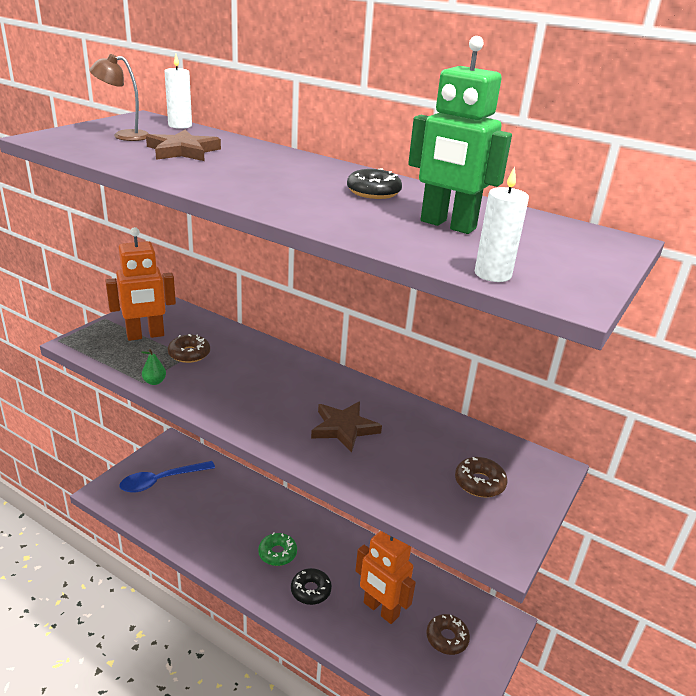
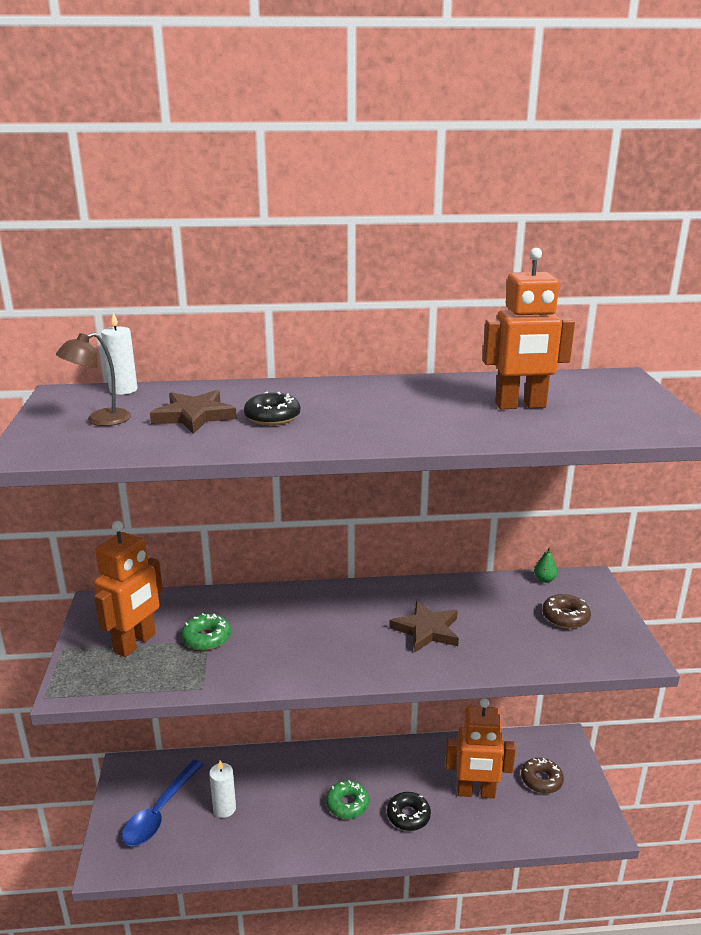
camera: 35 degrees left, 5 degrees down
green pear [141,349,166,385] -> green pear moved to [534,548,558,583]
brown donut [168,334,210,363] -> green donut [181,613,231,650]
black donut [347,169,402,199] -> black donut moved to [244,392,301,425]
green robot [408,36,512,234] -> orange robot [483,248,575,409]
white candle [475,166,529,282] -> white candle moved to [209,761,236,818]

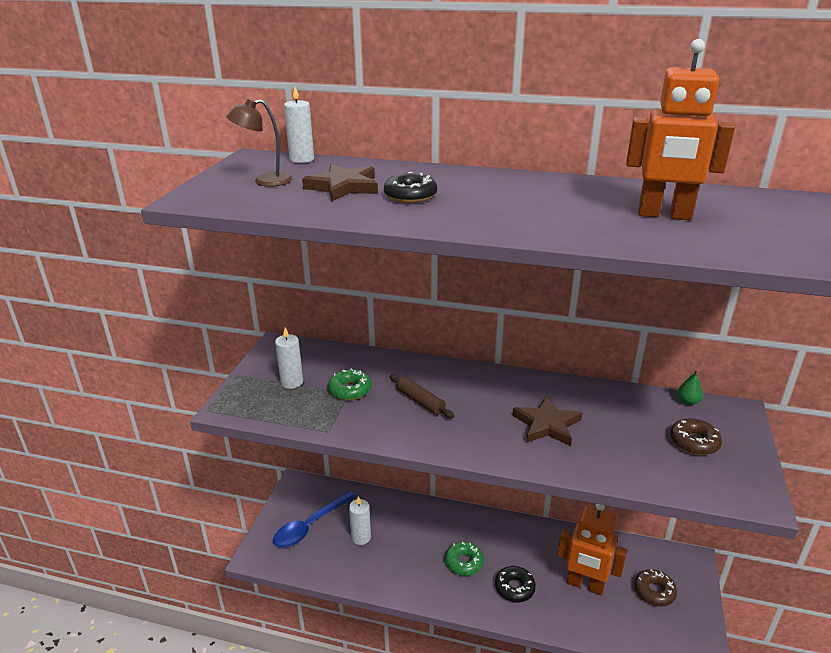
camera: 20 degrees right, 5 degrees up
orange robot [94,521,163,657] -> white candle [275,327,303,389]
none -> brown rolling pin [390,374,454,418]

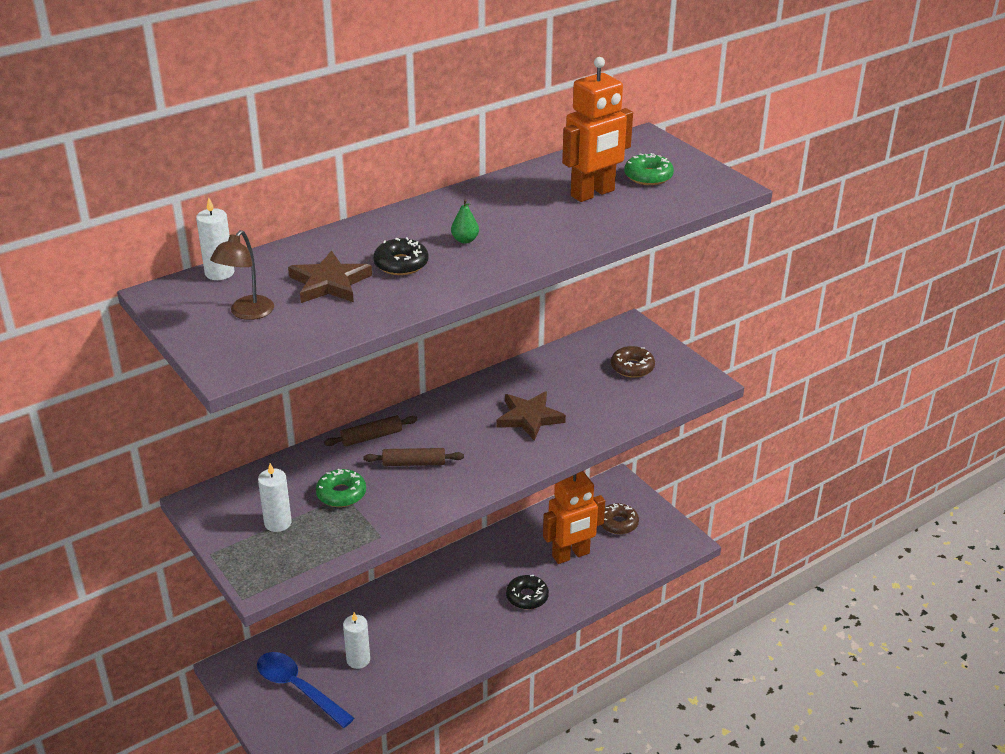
camera: 50 degrees left, 5 degrees up
blue spoon [273,491,356,548] -> blue spoon turned 135 degrees clockwise [257,652,354,728]
green donut [445,542,484,576] -> green donut moved to [624,153,674,185]
green pear [678,370,703,405] -> green pear moved to [451,199,479,244]
none -> brown rolling pin [324,415,418,446]

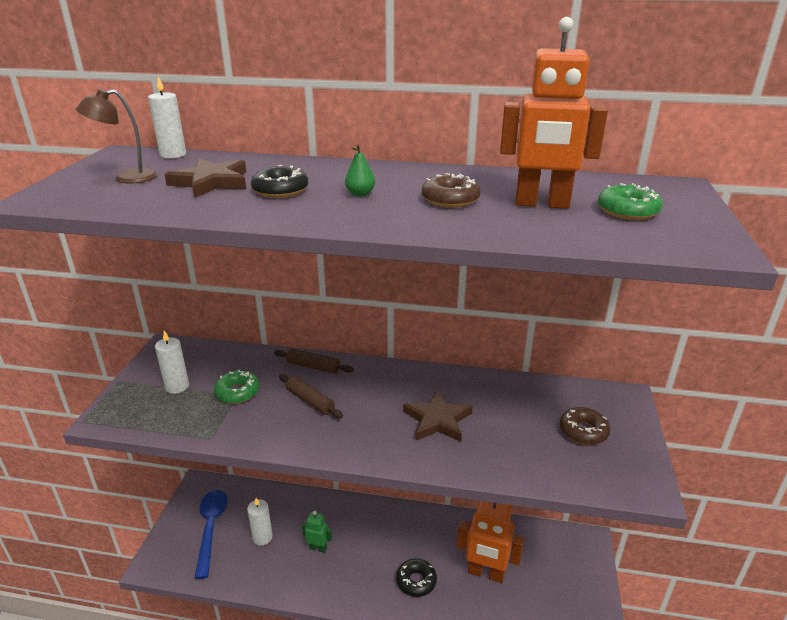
camera: 45 degrees right, 5 degrees down
brown donut [601,503,639,534] -> brown donut moved to [422,173,481,208]
none -> green robot [302,511,332,553]

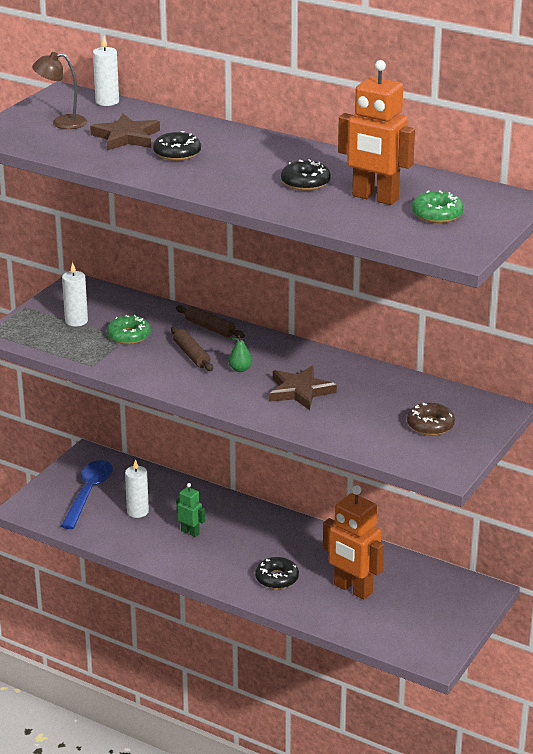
camera: 20 degrees right, 0 degrees up
green pear [345,145,375,197] -> green pear moved to [228,335,252,372]
brown donut [422,173,481,208] -> black donut [281,159,331,191]

